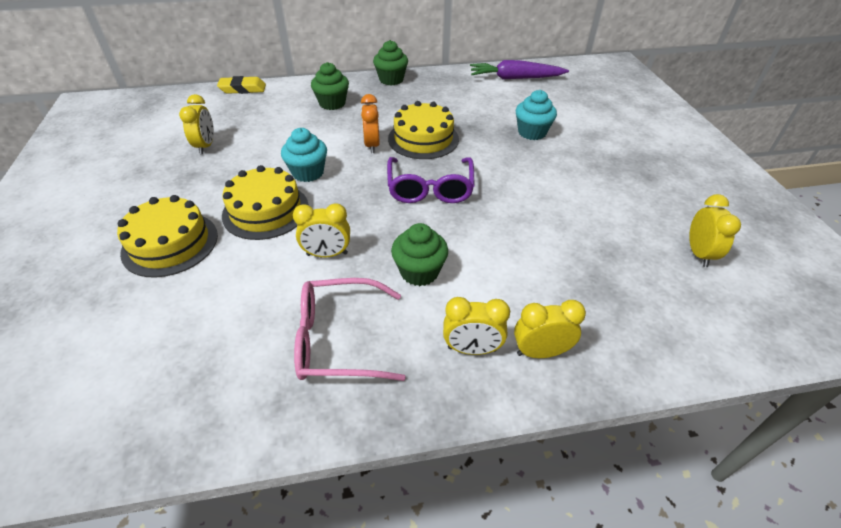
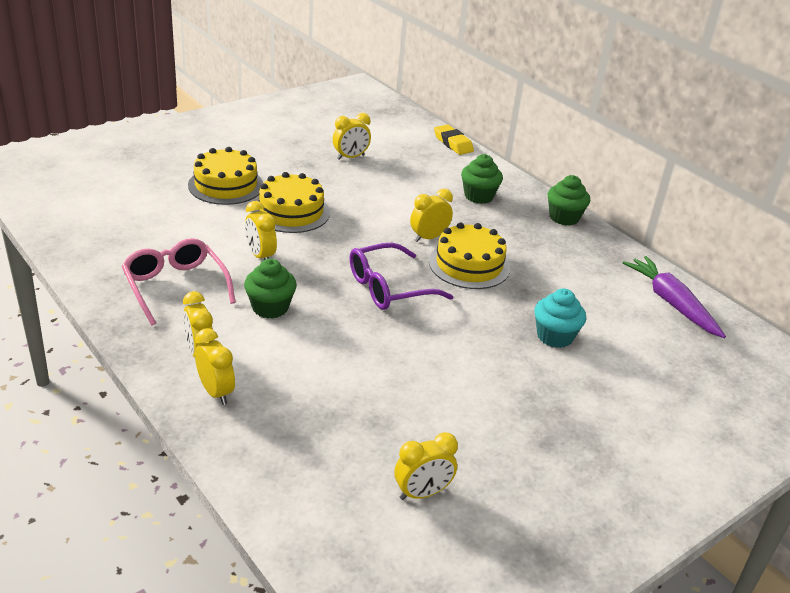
camera: 60 degrees right, 10 degrees down
turquoise cupcake [281,128,327,182] -> none
orange clock [361,94,380,153] -> yellow clock [410,189,453,242]

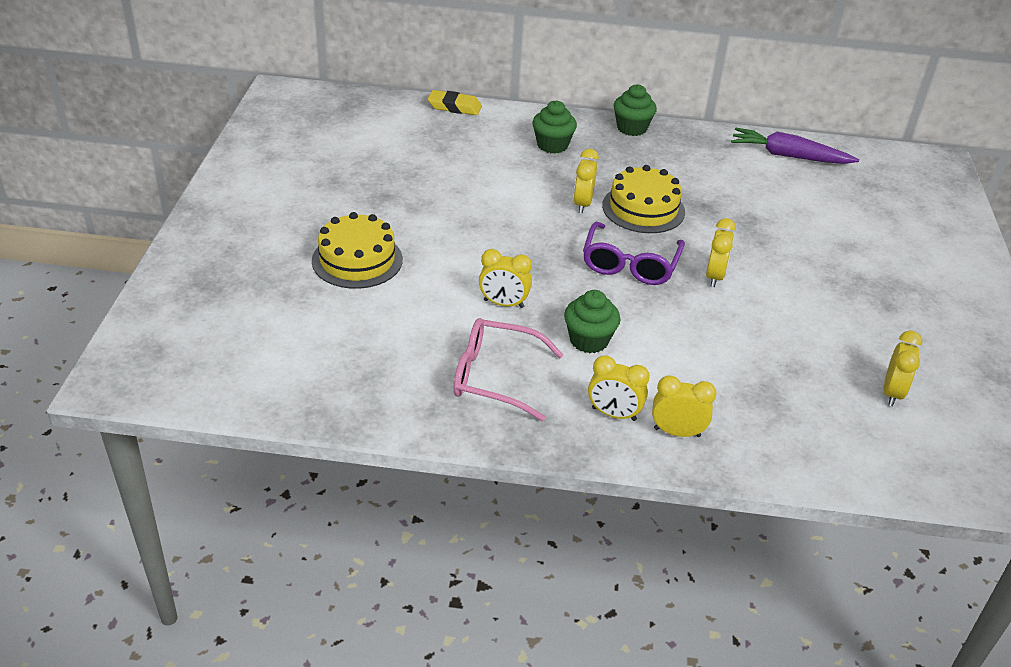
camera: 45 degrees left, 5 degrees up
yellow cake [252,172,330,233] -> none
yellow clock [333,113,371,160] -> yellow clock moved to [706,218,736,287]
turquoise cupcake [534,288,586,348] -> none

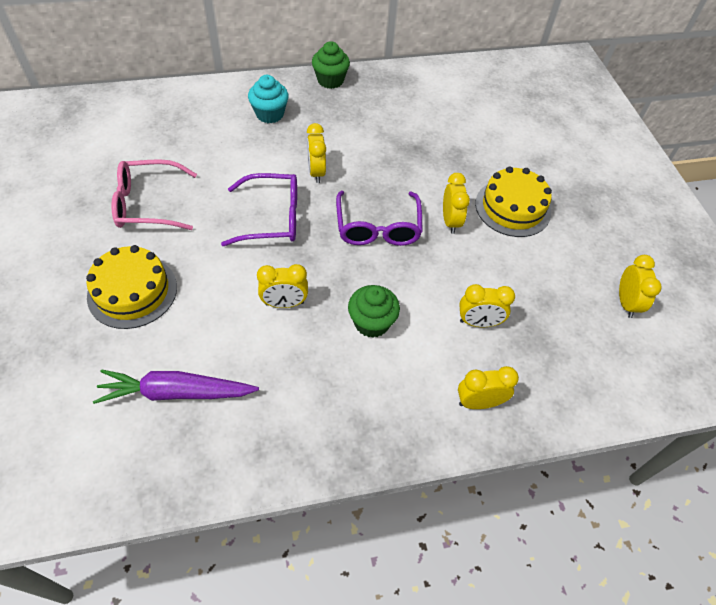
camera: 20 degrees left, 15 degrees up
yellow eraser [428,90,482,115] -> none
pink glasses [453,318,564,421] -> pink glasses moved to [112,159,197,230]
green cupcake [533,101,577,154] -> turquoise cupcake [248,75,289,123]
yellow clock [588,355,650,421] -> yellow clock moved to [459,284,515,327]
yellow cake [602,165,685,233] -> yellow cake moved to [475,166,552,237]
purple carrot [731,128,859,164] -> purple carrot moved to [93,369,259,404]
none -> purple glasses [221,173,297,246]

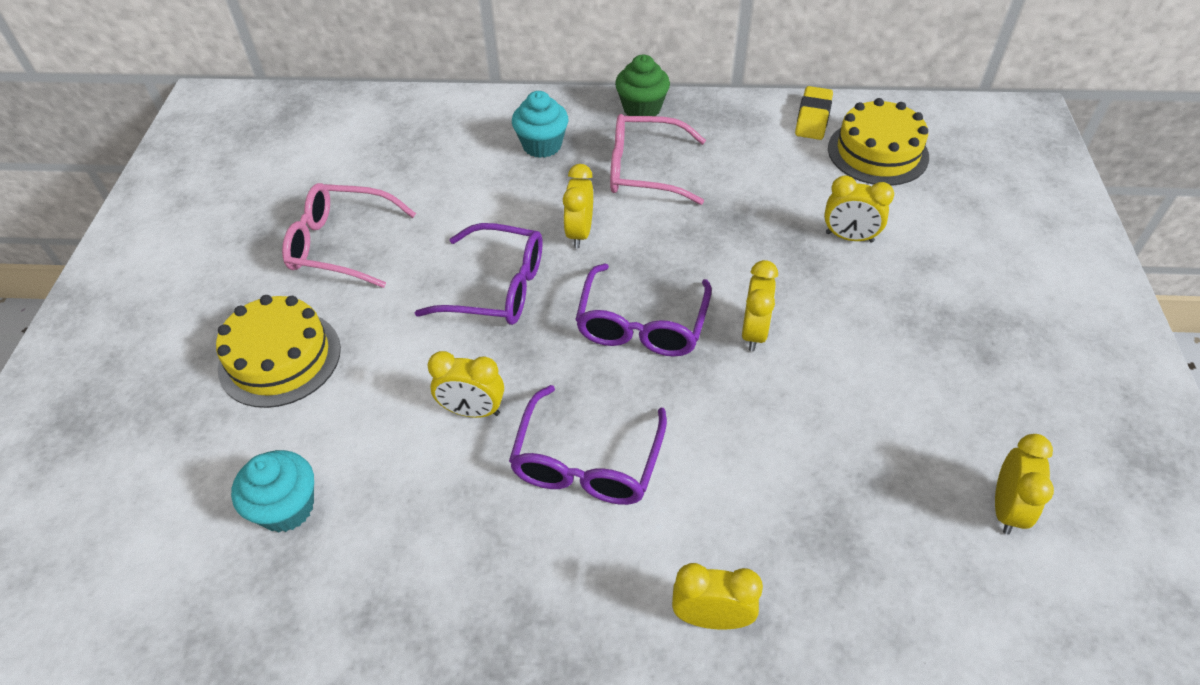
camera: 20 degrees right, 5 degrees down
purple carrot [93,369,259,404] -> turquoise cupcake [231,450,314,532]
green cupcake [348,285,400,338] -> purple glasses [509,385,667,505]
yellow clock [459,284,515,327] -> yellow clock moved to [824,175,894,243]
yellow cake [475,166,552,237] -> yellow cake moved to [828,98,929,186]
none -> pink glasses [610,114,706,205]
none -> yellow eraser [795,86,833,140]

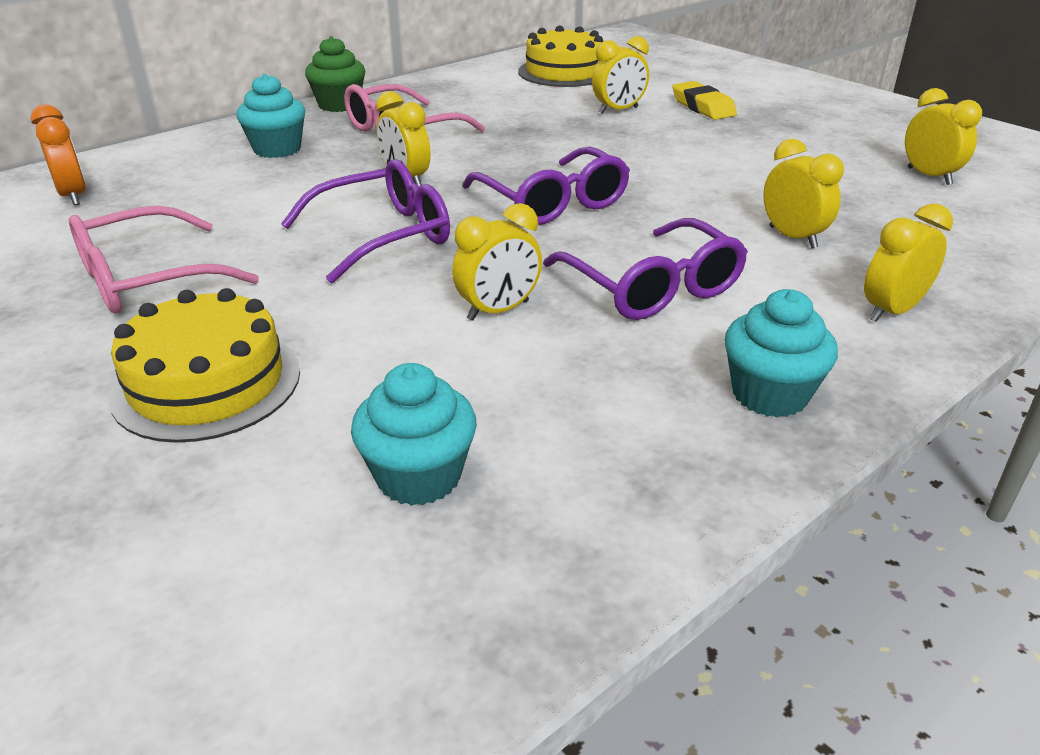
camera: 45 degrees left, 15 degrees down
yellow clock [742,260,778,351] -> yellow clock moved to [763,139,844,248]
yellow eraser [795,86,833,140] -> yellow eraser moved to [672,81,737,120]
none -> orange clock [31,104,86,205]
none -> turquoise cupcake [724,289,838,417]

